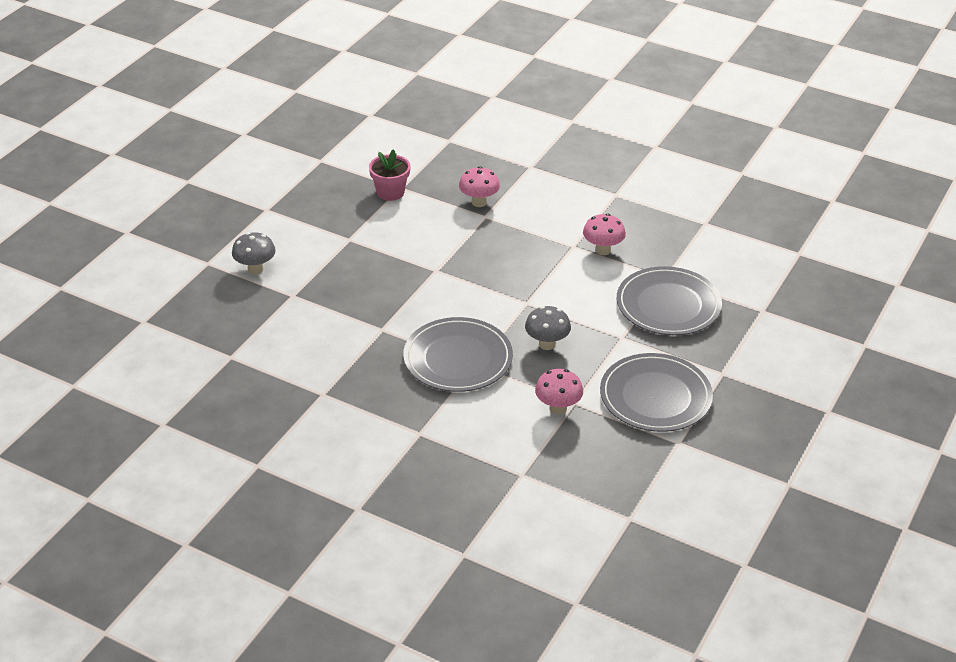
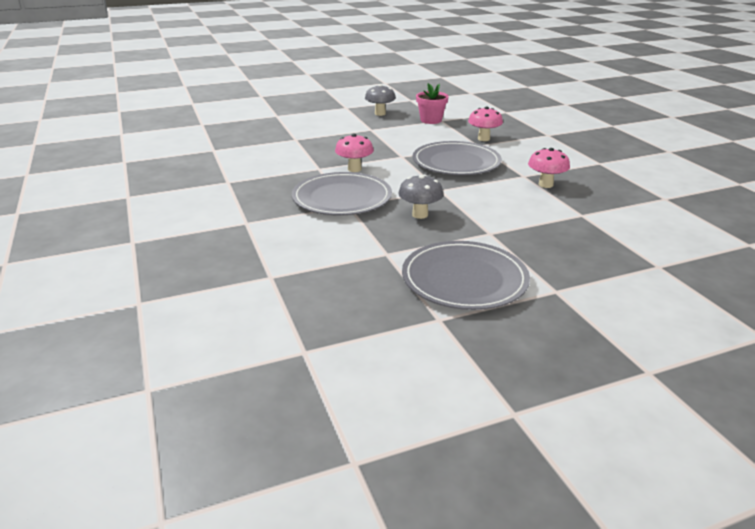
camera: 40 degrees right, 10 degrees down
grey mushroom [232,232,276,274] -> grey mushroom moved to [365,84,396,116]
pink mushroom [535,369,583,415] -> pink mushroom moved to [335,134,374,172]
grey plate [617,266,722,335] -> grey plate moved to [413,141,502,175]

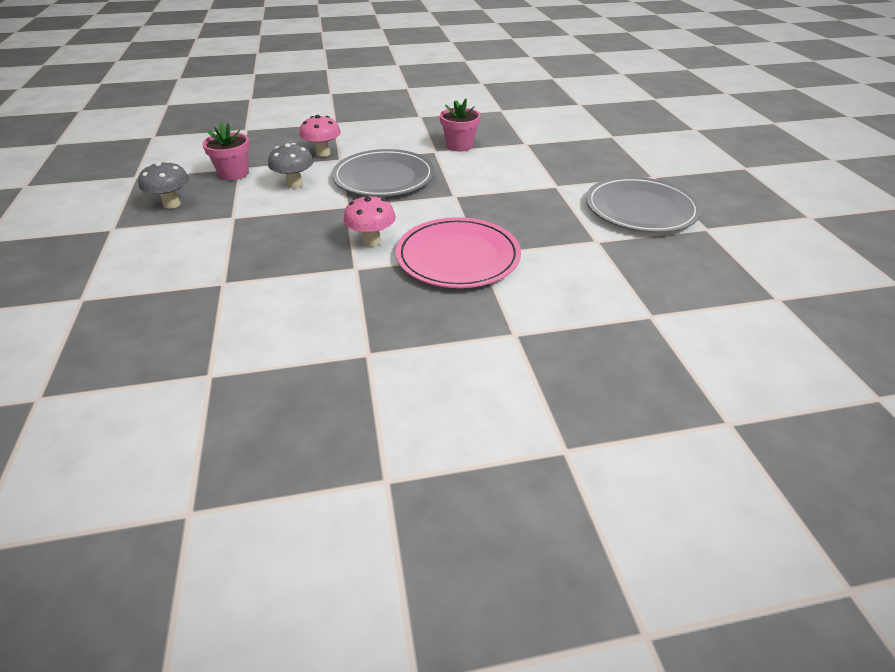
camera: 80 degrees left, 10 degrees up
grey plate [292,172,392,215] -> pink plate [396,217,521,288]
grey mushroom [398,175,444,219] -> grey mushroom moved to [268,143,314,188]
pink mushroom [528,148,570,188] -> pink flower pot [440,99,481,152]

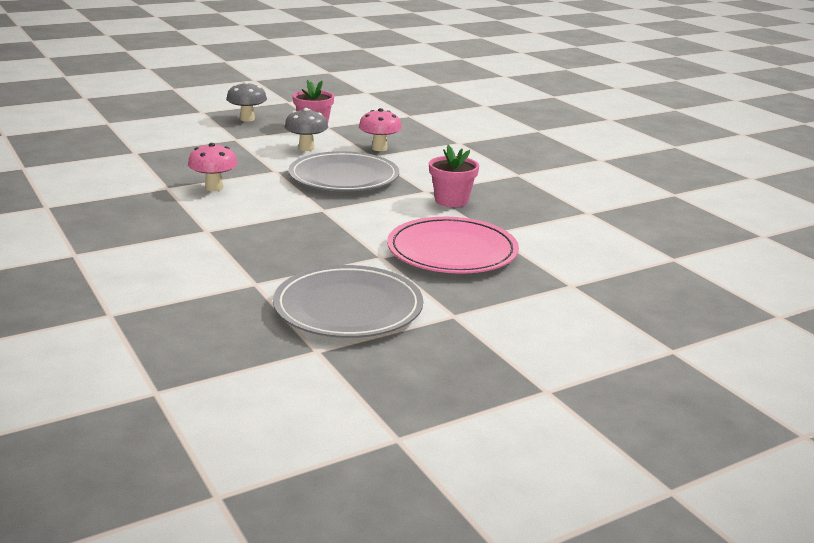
camera: 70 degrees right, 15 degrees down
pink plate [396,217,521,288] -> pink plate moved to [387,217,519,274]

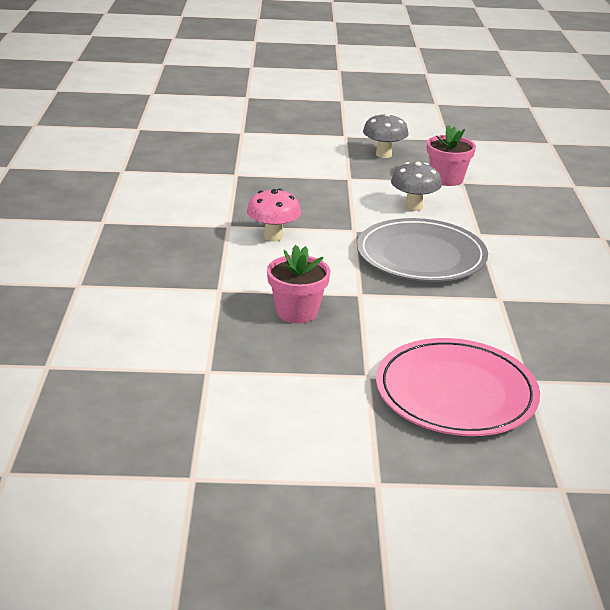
camera: 30 degrees right, 5 degrees up
grey plate [273,265,423,338] -> none
pink mushroom [359,108,402,151] -> none
pink flower pot [429,145,479,207] -> pink flower pot moved to [267,245,330,323]

